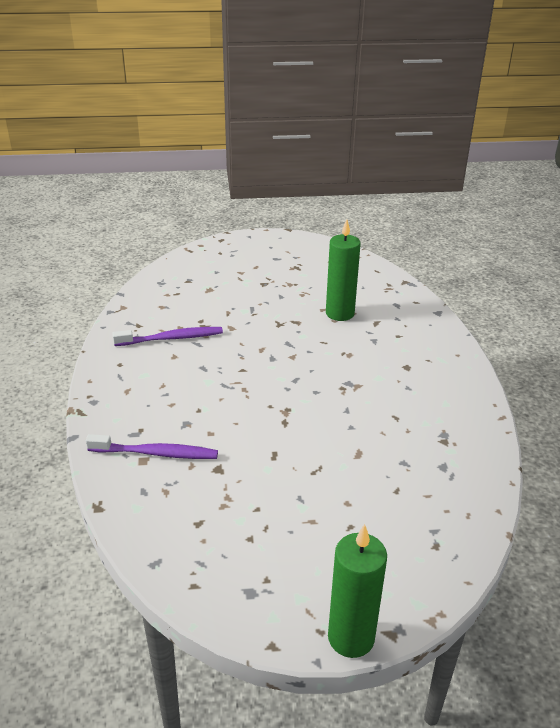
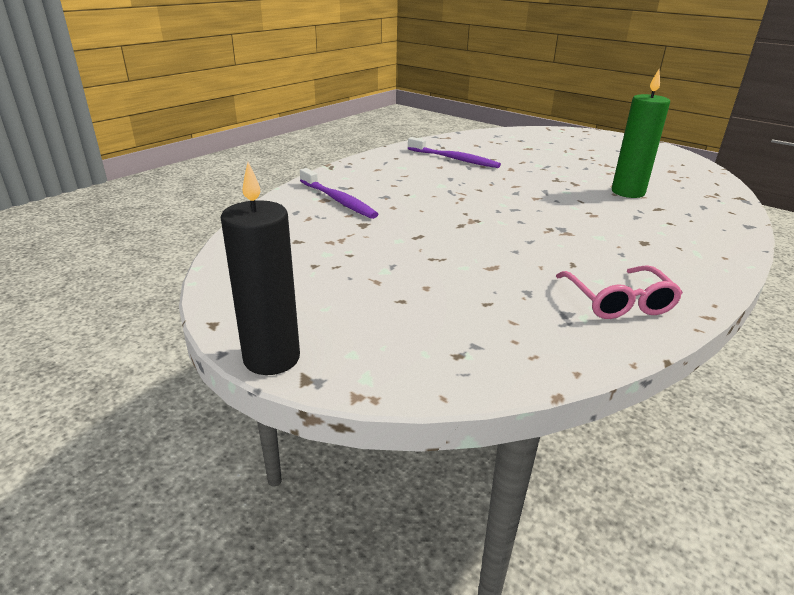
camera: 45 degrees right, 5 degrees down
green candle [328,524,387,658] -> black candle [221,162,300,375]
none -> pink glasses [556,265,683,319]

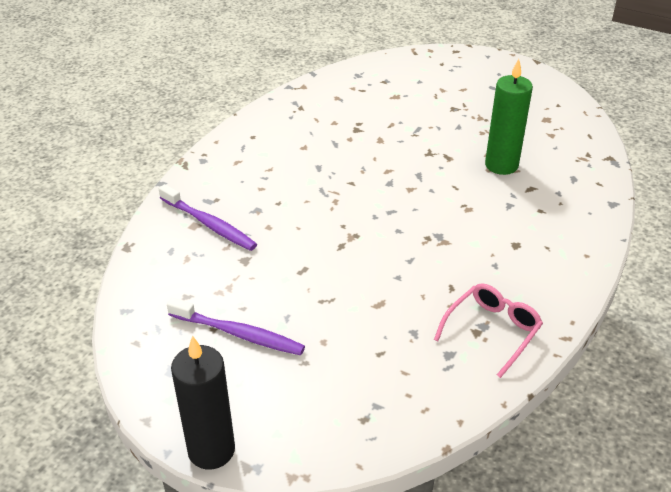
camera: 10 degrees left, 10 degrees up
purple toothbrush [408,137,501,168] -> purple toothbrush moved to [167,298,305,355]
pink glasses [556,265,683,319] -> pink glasses turned 120 degrees counterclockwise [434,283,543,378]

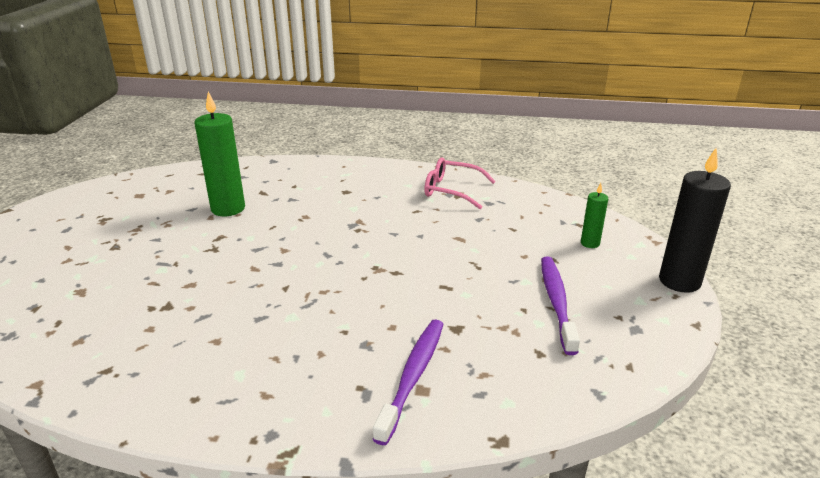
camera: 110 degrees left, 10 degrees down
none -> green candle [581,183,608,248]

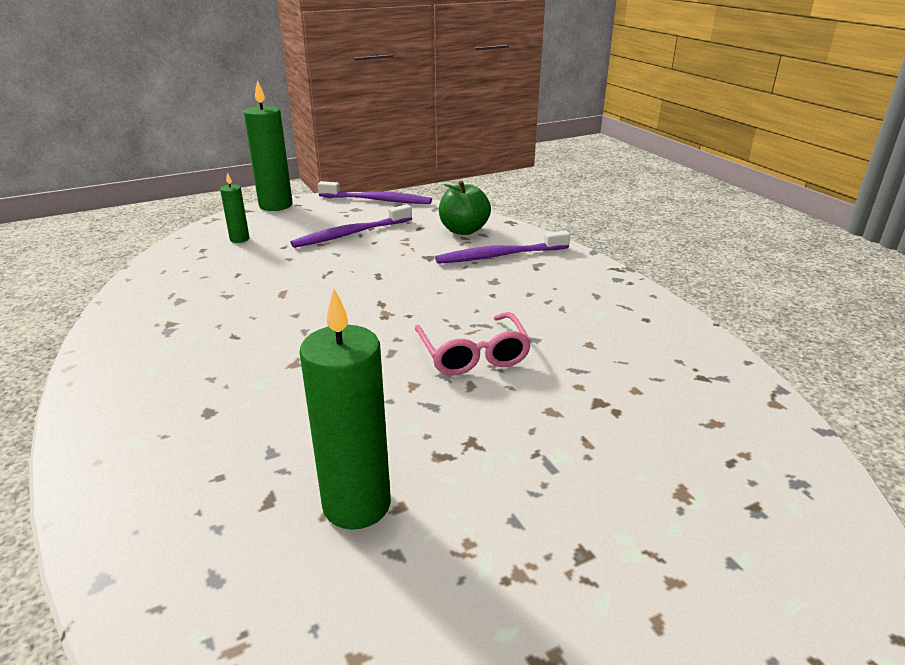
camera: 125 degrees left, 0 degrees up
pink glasses [424,158,496,209] -> pink glasses moved to [415,312,532,375]
black candle [659,148,731,293] -> green candle [244,80,293,211]
none -> purple toothbrush [318,181,432,204]
none -> green apple [439,181,491,235]

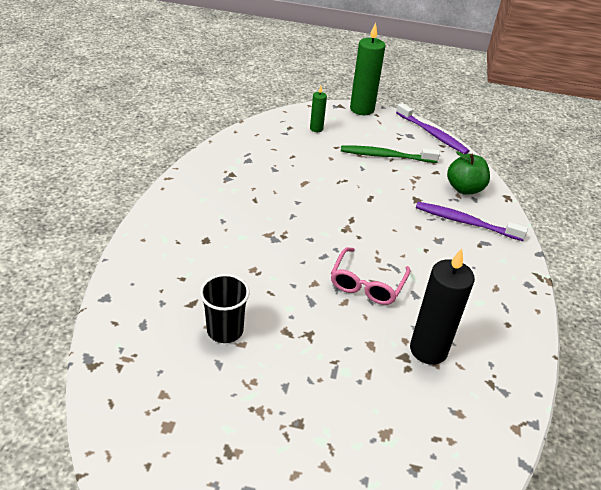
camera: 35 degrees right, 10 degrees up
purple toothbrush [290,204,412,248] -> green toothbrush [341,146,440,163]
green candle [299,288,391,530] -> black cup [200,274,250,343]
none -> black candle [410,248,475,365]

